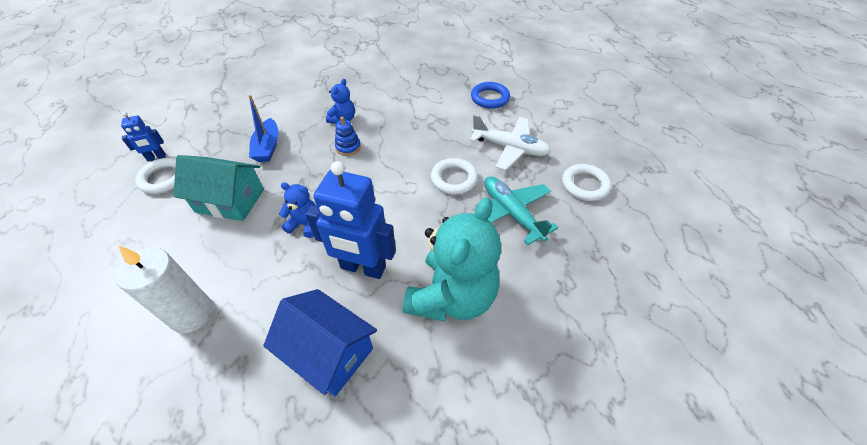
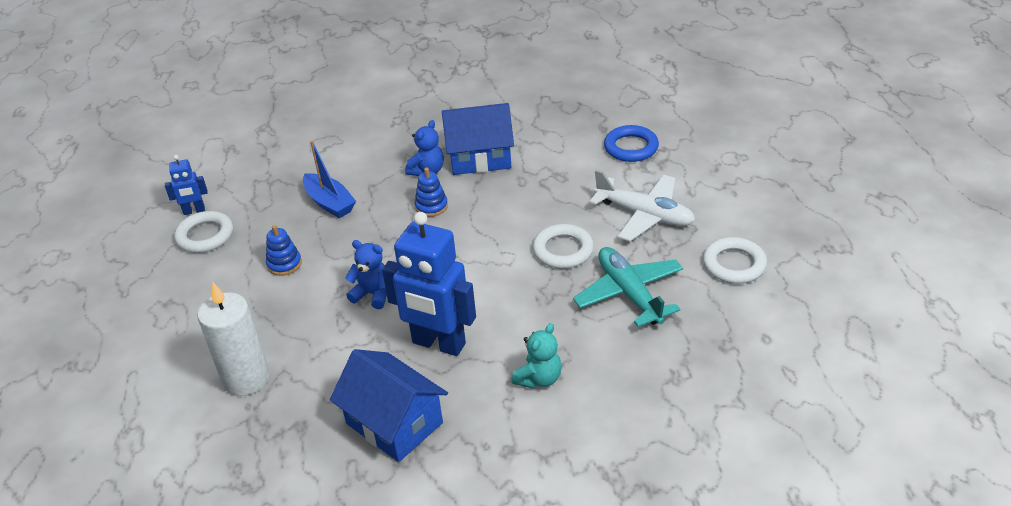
camera: 10 degrees right, 10 degrees down
turquoise house [173,155,264,221] -> blue stacking toy [266,225,302,276]
blue boat [248,95,279,162] -> blue boat turned 45 degrees counterclockwise [303,140,356,218]
turquoise teddy bear [403,197,501,321] -> turquoise teddy bear [512,323,562,389], size x0.46
none -> blue house [442,103,514,175]

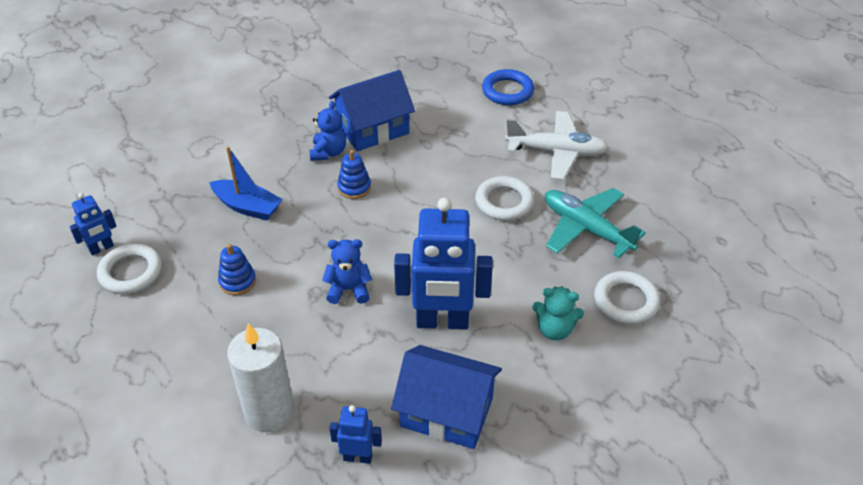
camera: 25 degrees left, 5 degrees up
turquoise teddy bear [512,323,562,389] -> turquoise teddy bear turned 90 degrees clockwise [532,286,584,340]
white ring [703,237,767,284] -> white ring moved to [594,271,660,325]
none -> blue robot [329,405,382,464]

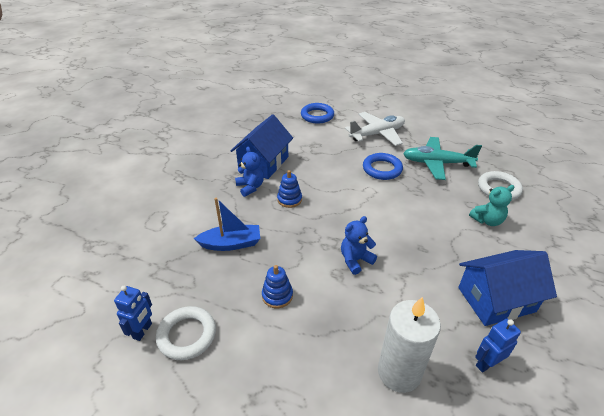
camera: 35 degrees left, 5 degrees down
blue robot [394,198,493,330] -> none
white ring [475,176,535,221] -> blue ring [363,153,403,180]

